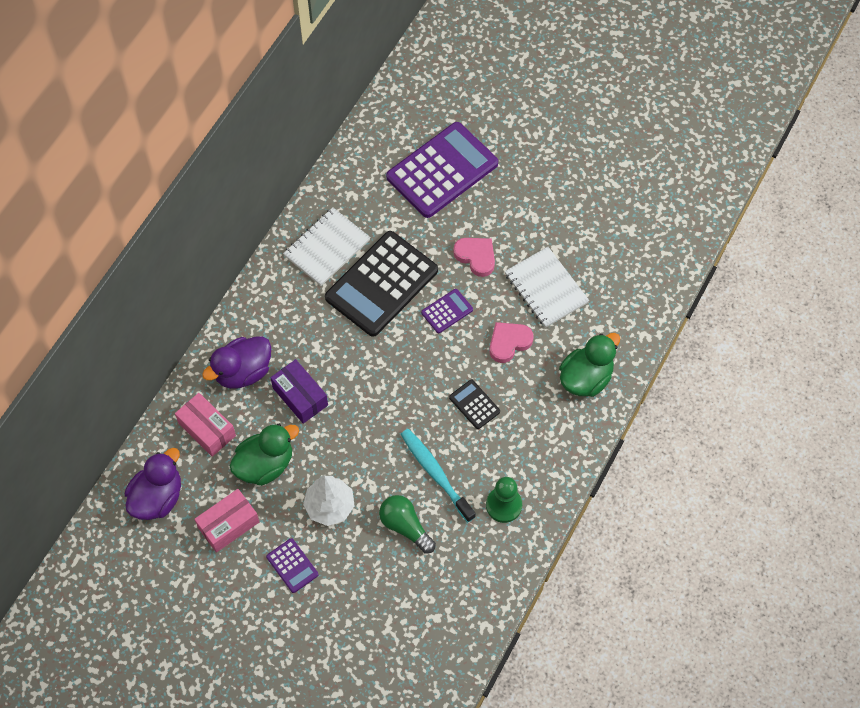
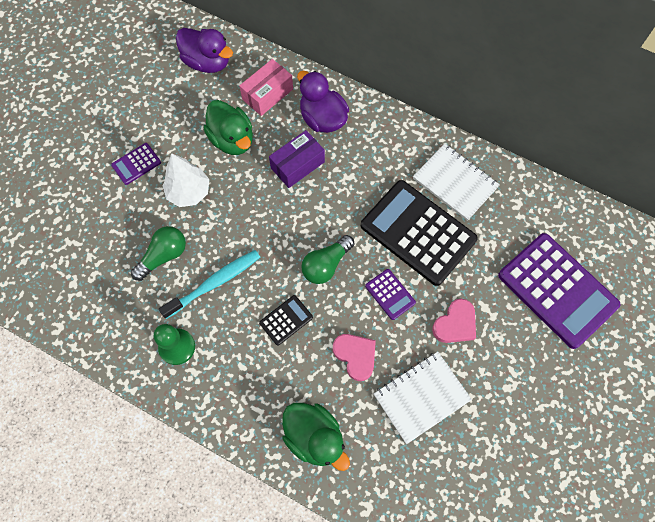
camera: 90 degrees right, 5 degrees up
pink box [194,489,259,553] -> none
none -> green light bulb [301,235,354,284]

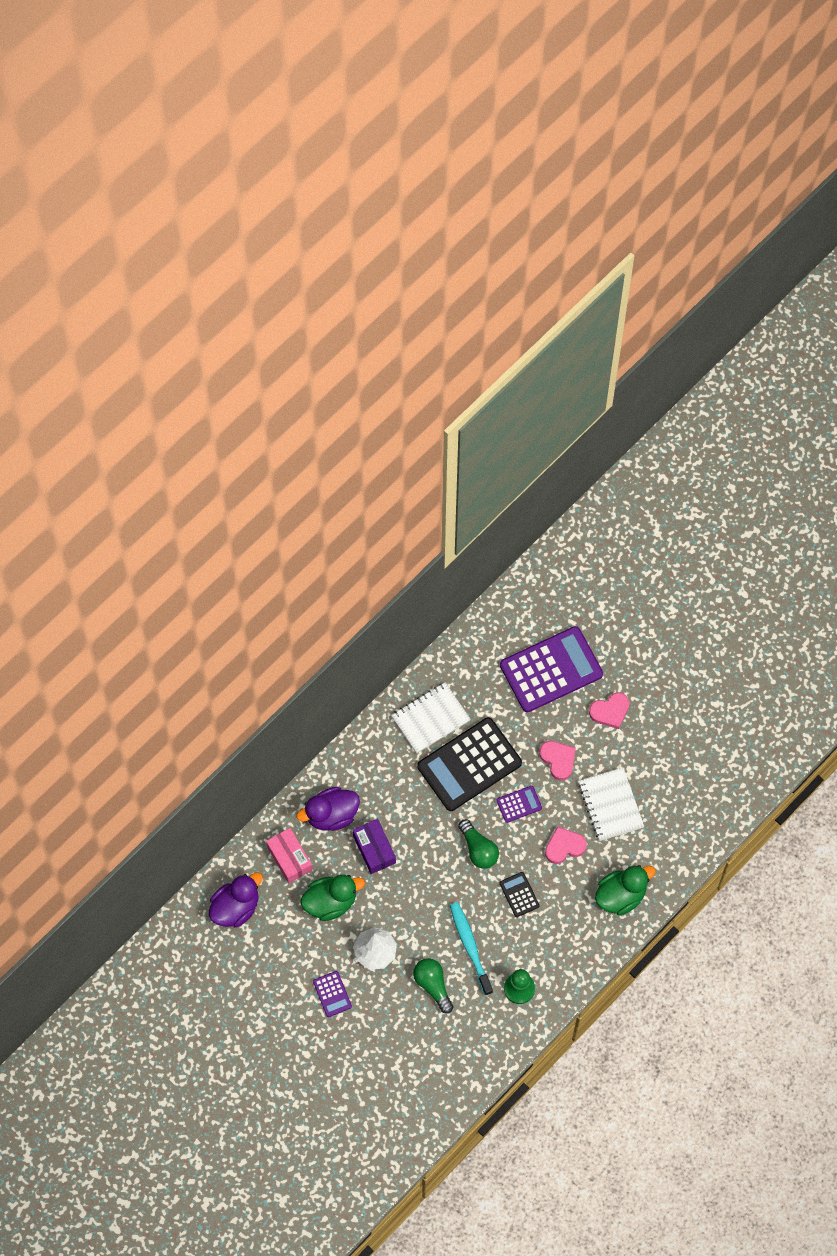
camera: 75 degrees left, 0 degrees up
none -> pink heart [589,692,630,729]

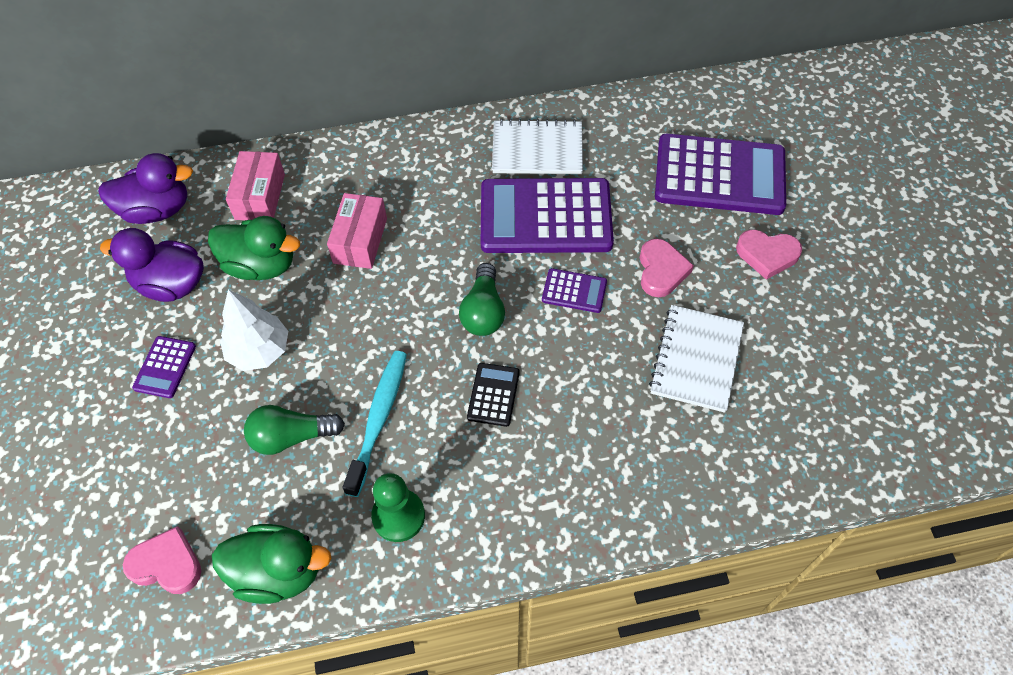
camera: 35 degrees right, 10 degrees down
purple duck [297,787,360,831] -> purple duck moved to [100,228,204,302]
purple box [353,819,396,874] -> pink box [327,193,387,269]
green light bulb [413,958,453,1014] -> green light bulb turned 105 degrees counterclockwise [244,405,345,455]
black calculator [417,717,522,811] -> purple calculator [481,178,614,253]
pink heart [545,826,587,864] -> pink heart moved to [123,526,201,594]
green duck [595,865,656,915] -> green duck moved to [212,524,331,604]

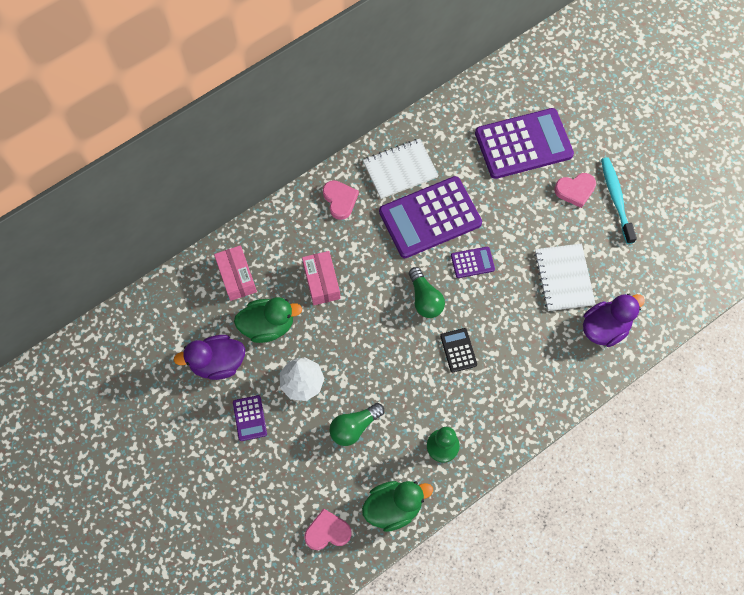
camera: 25 degrees left, 10 degrees up
purple duck [98,153,193,224] -> purple duck moved to [583,294,645,347]
turquoise toothbrush [343,351,407,497] -> turquoise toothbrush moved to [601,157,637,244]
pink heart [640,239,694,297] -> pink heart moved to [323,180,359,220]

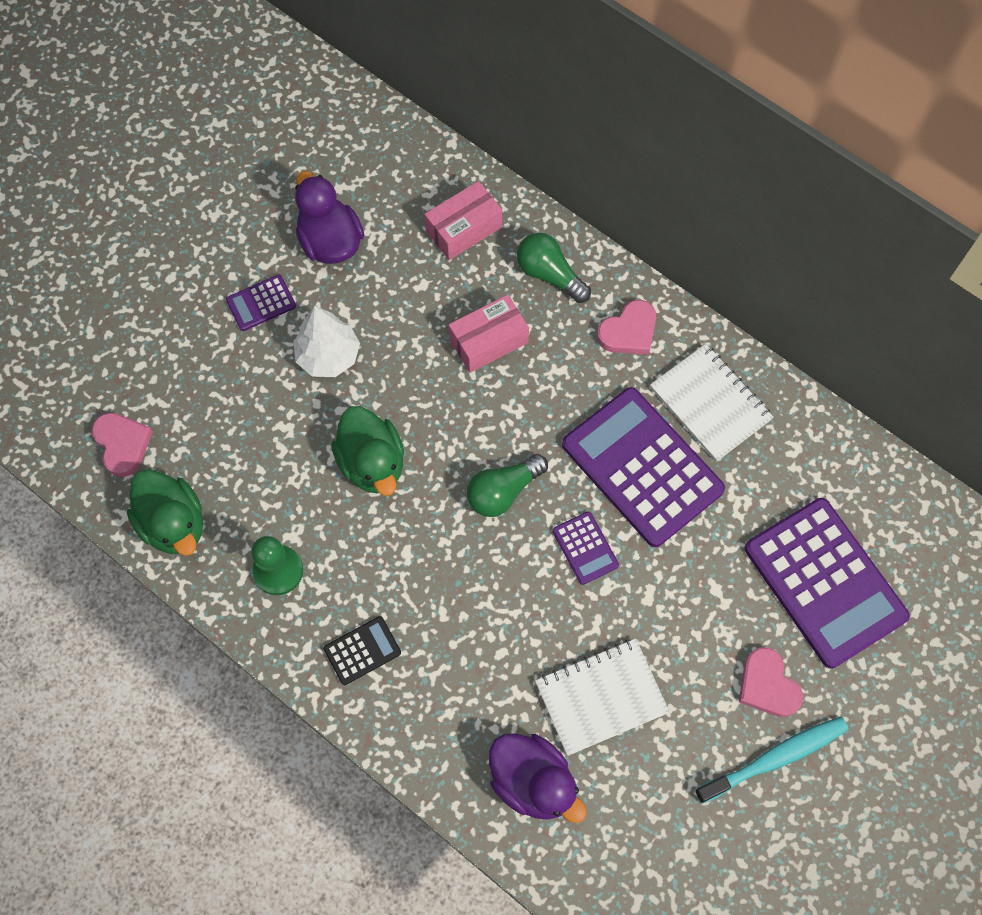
camera: 75 degrees right, 0 degrees up
green duck [234,297,302,343] -> green duck moved to [331,406,404,496]
green light bulb [329,403,384,446] -> green light bulb moved to [517,233,591,303]
black calculator [440,328,477,373] -> black calculator moved to [324,616,401,685]

